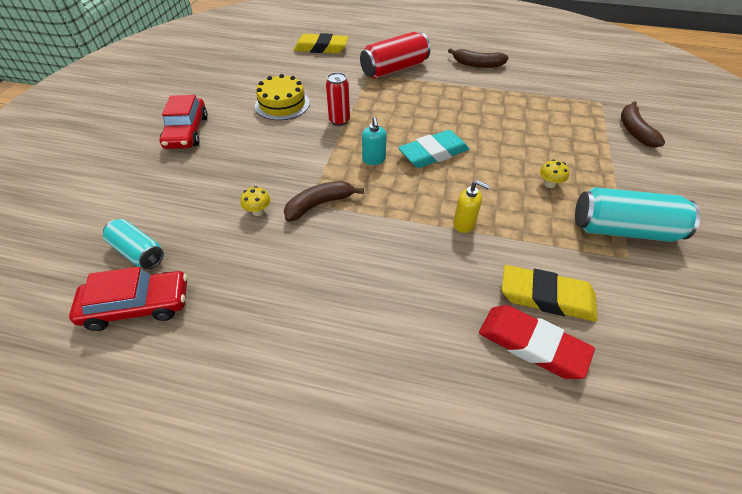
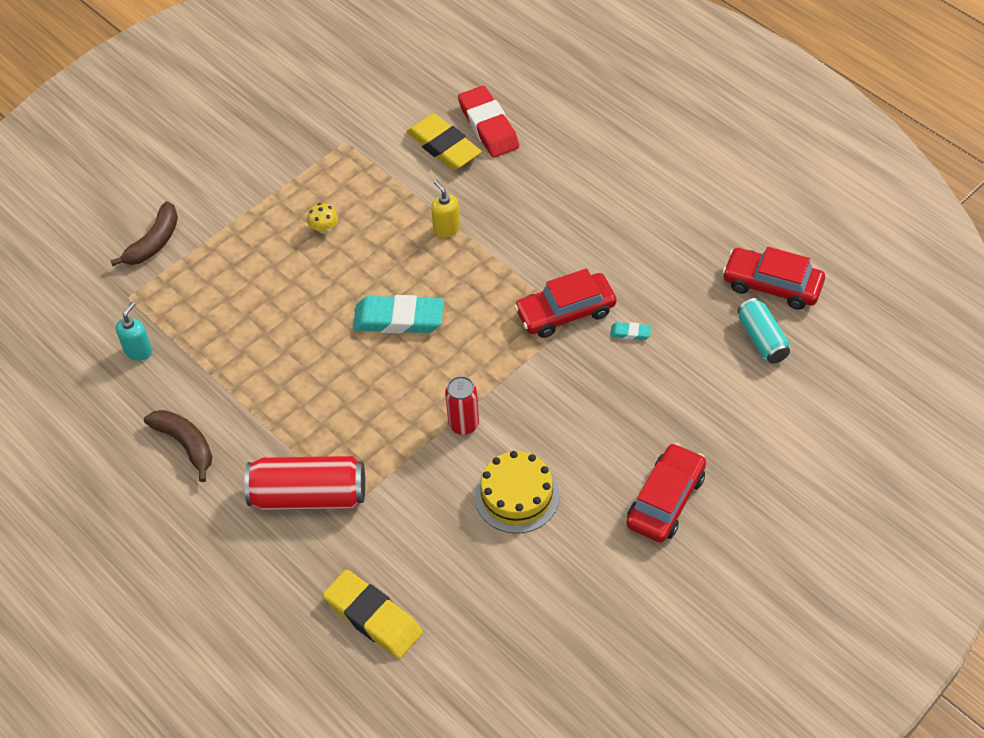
camera: 145 degrees left, 5 degrees up
yellow mushroom [240,186,270,216] -> turquoise eraser [610,322,651,340]
brown banana [284,181,364,222] -> red car [514,269,616,338]
turquoise soap dispenser [362,117,386,165] -> turquoise soap dispenser moved to [116,302,152,361]
turquoise can [575,187,701,242] -> none

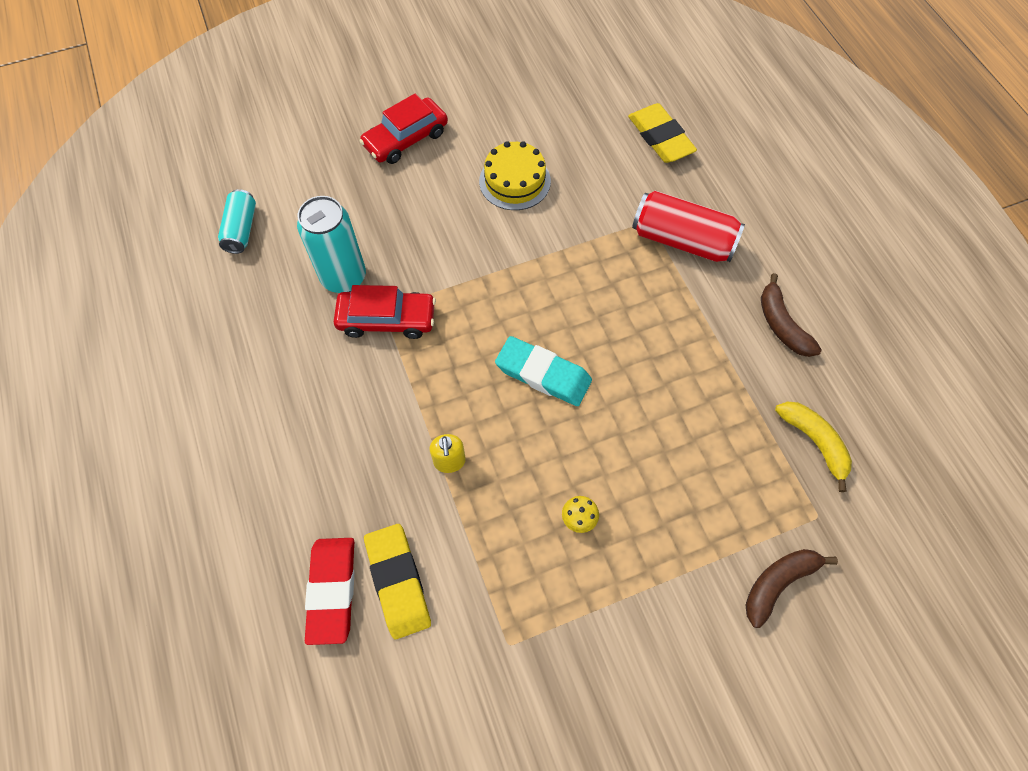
camera: 160 degrees left, 10 degrees up
turquoise soap dispenser [116,302,152,361] -> yellow banana [775,402,852,492]
red can [445,376,479,435] -> none
turquoise eraser [610,322,651,340] -> turquoise can [297,196,366,293]
red car [722,247,825,310] -> none

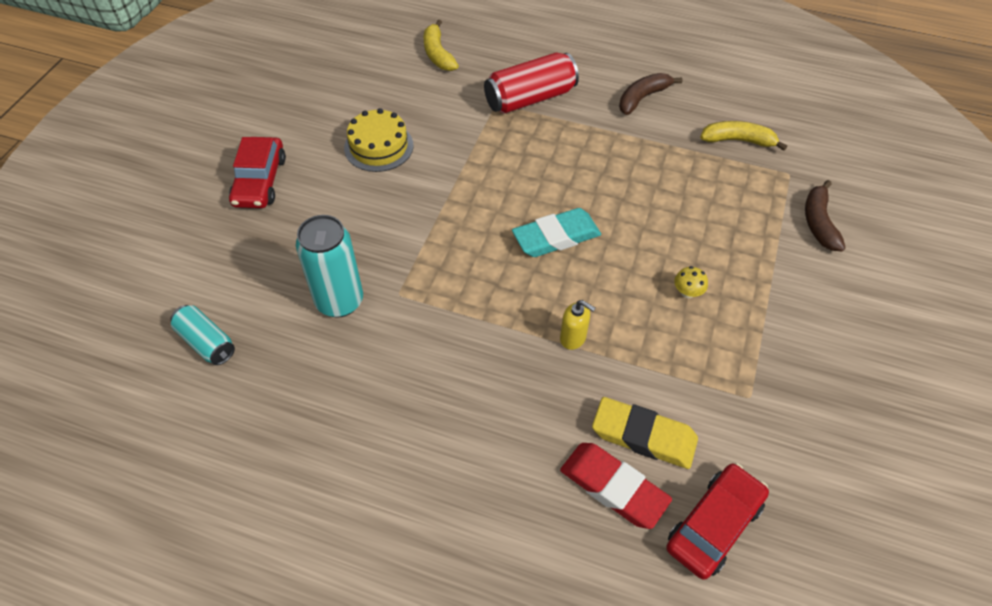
camera: 50 degrees left, 10 degrees down
red car [334,285,436,339] -> red car moved to [666,463,769,580]
yellow eraser [628,103,697,163] -> yellow banana [424,20,459,71]
brown banana [761,273,822,357] -> brown banana turned 120 degrees clockwise [619,73,683,115]

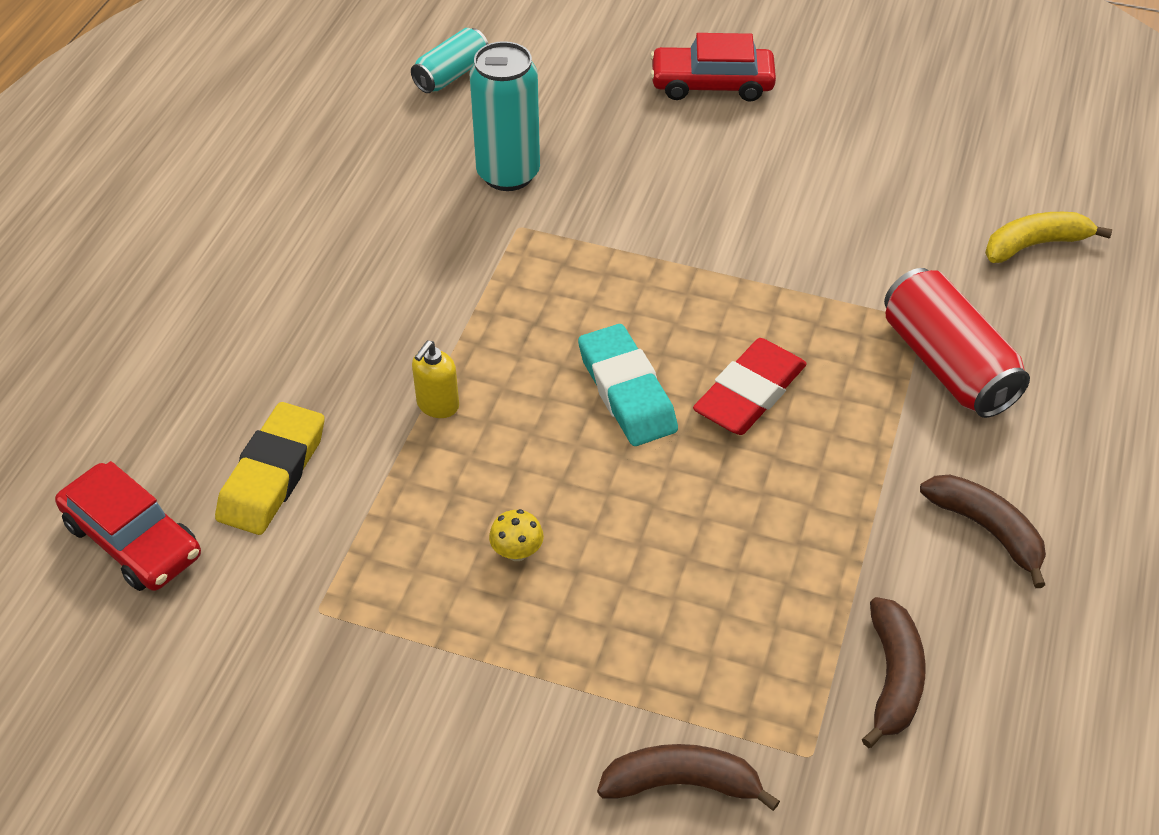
camera: 90 degrees right, 5 degrees down
yellow cake [344,108,413,172] -> none
red eraser [560,443,672,529] -> red eraser moved to [693,338,807,435]
yellow banana [700,121,787,151] -> brown banana [862,597,926,748]

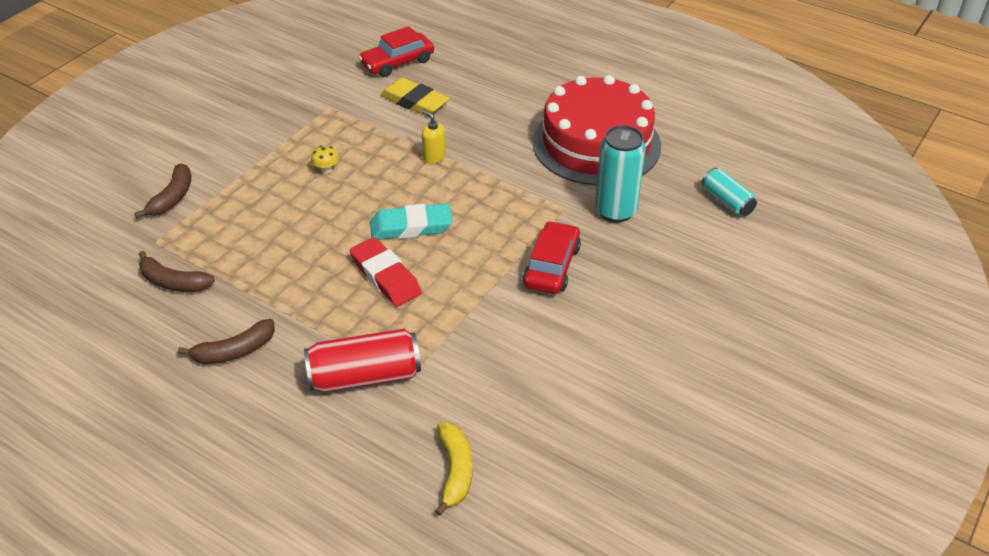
camera: 105 degrees right, 5 degrees down
red car [650,33,776,102] -> red car moved to [523,221,581,294]
none -> red cake [532,75,661,186]

